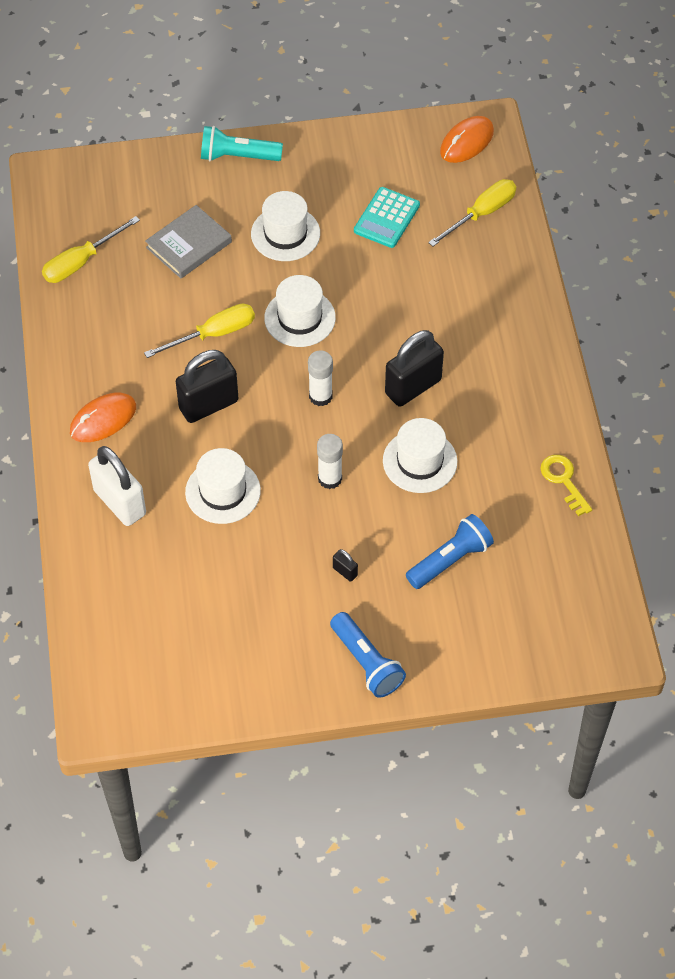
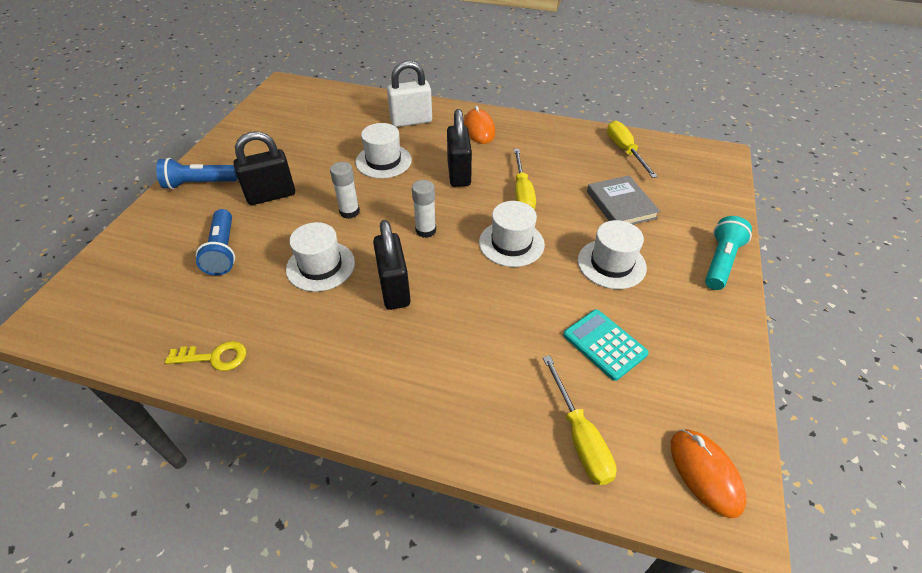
camera: 115 degrees right, 10 degrees down
black padlock [333,549,358,582] -> black padlock [234,131,295,205], size x2.36

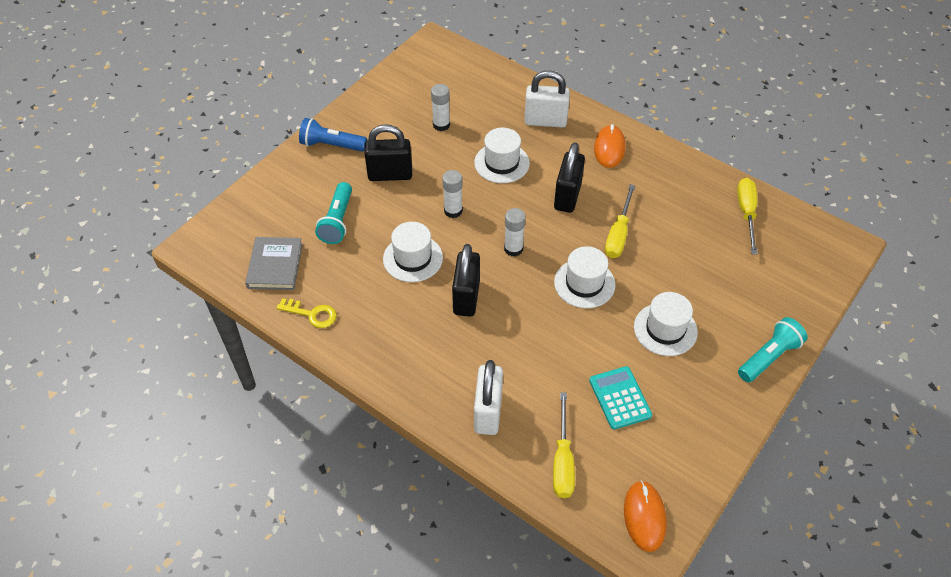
camera: 20 degrees right, 5 degrees up
blue flashlight [196,209,235,275] -> turquoise flashlight [315,182,352,244]
grey book [587,175,660,224] -> grey book moved to [245,237,303,290]
none -> white glue stick [431,84,450,131]
none -> white padlock [474,360,503,435]

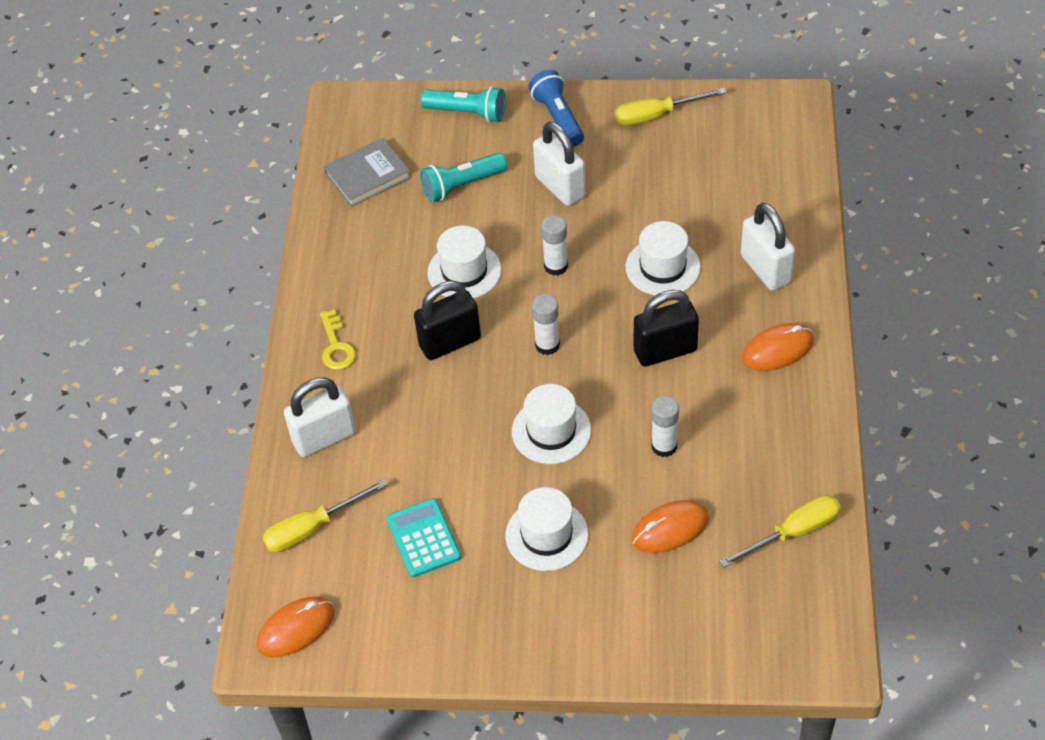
camera: 60 degrees right, 0 degrees up
yellow key [276,298,337,328] -> yellow key moved to [320,310,356,370]
black padlock [364,124,412,181] -> white padlock [533,122,586,206]
white glue stick [431,84,450,131] -> white glue stick moved to [651,396,679,457]
turquoise calculator [589,366,652,429] -> turquoise calculator turned 60 degrees counterclockwise [386,498,461,577]
yellow screwdriver [605,184,635,258] -> yellow screwdriver moved to [615,88,727,126]
turquoise flashlight [738,317,808,383] -> turquoise flashlight moved to [421,86,506,123]
none -> orange mouse [631,500,709,553]

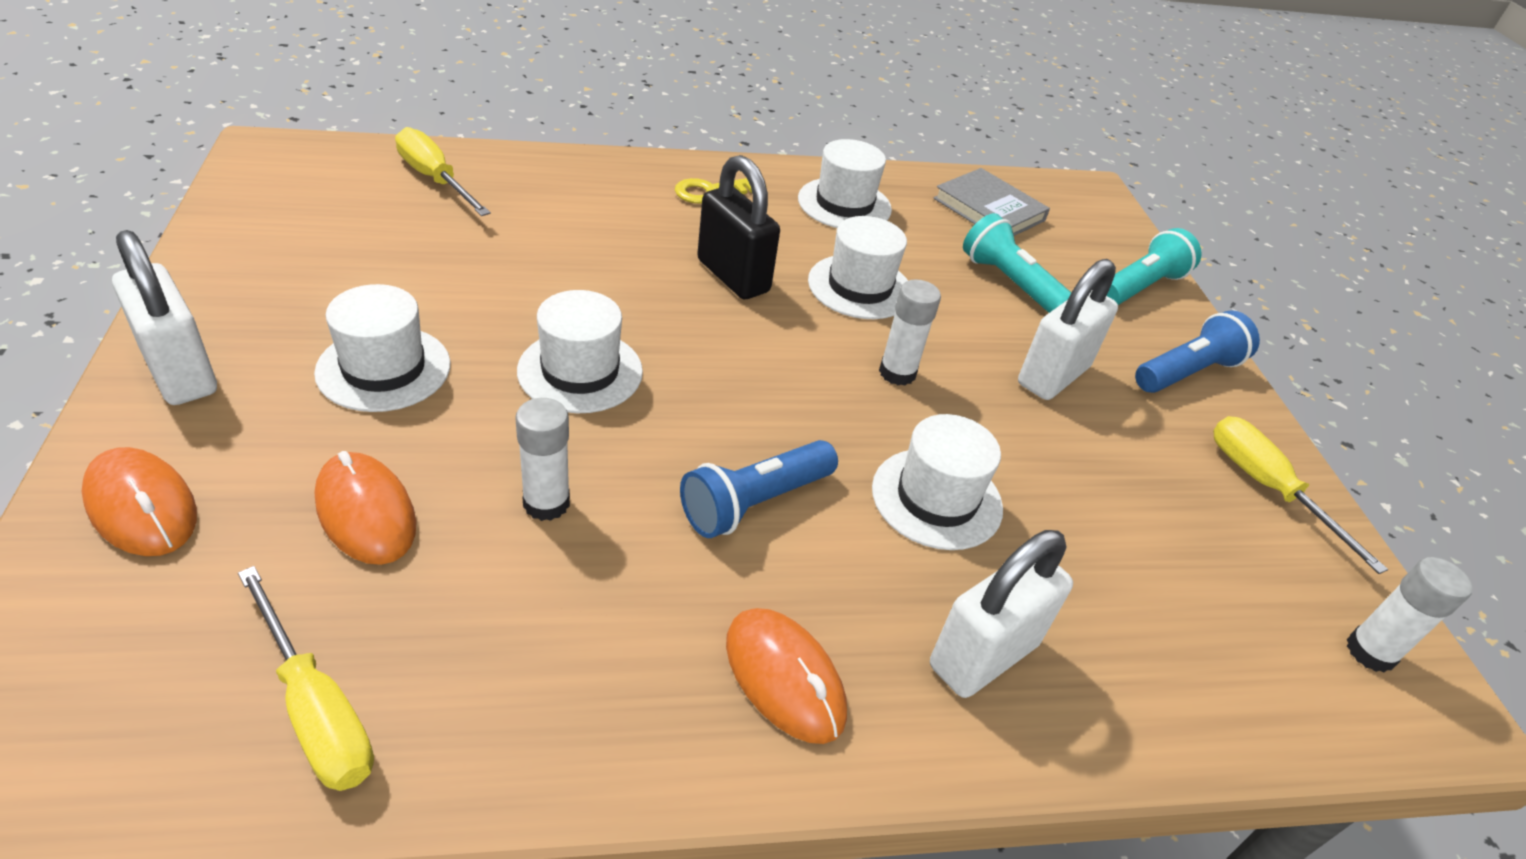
camera: 70 degrees right, 10 degrees down
orange mouse [256,597,334,657] -> orange mouse moved to [81,447,197,556]
white padlock [284,377,356,457] -> white padlock moved to [112,230,217,405]
turquoise calculator [386,498,461,577] -> none
turquoise flashlight [421,86,506,123] -> turquoise flashlight turned 135 degrees counterclockwise [1107,228,1202,305]
white glue stick [532,294,560,355] -> white glue stick moved to [1347,557,1473,673]
black padlock [634,290,699,367] -> blue flashlight [680,440,838,538]
none -> white hat [798,139,892,228]

